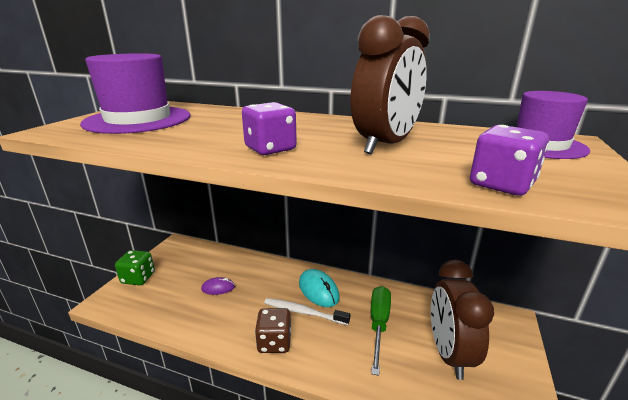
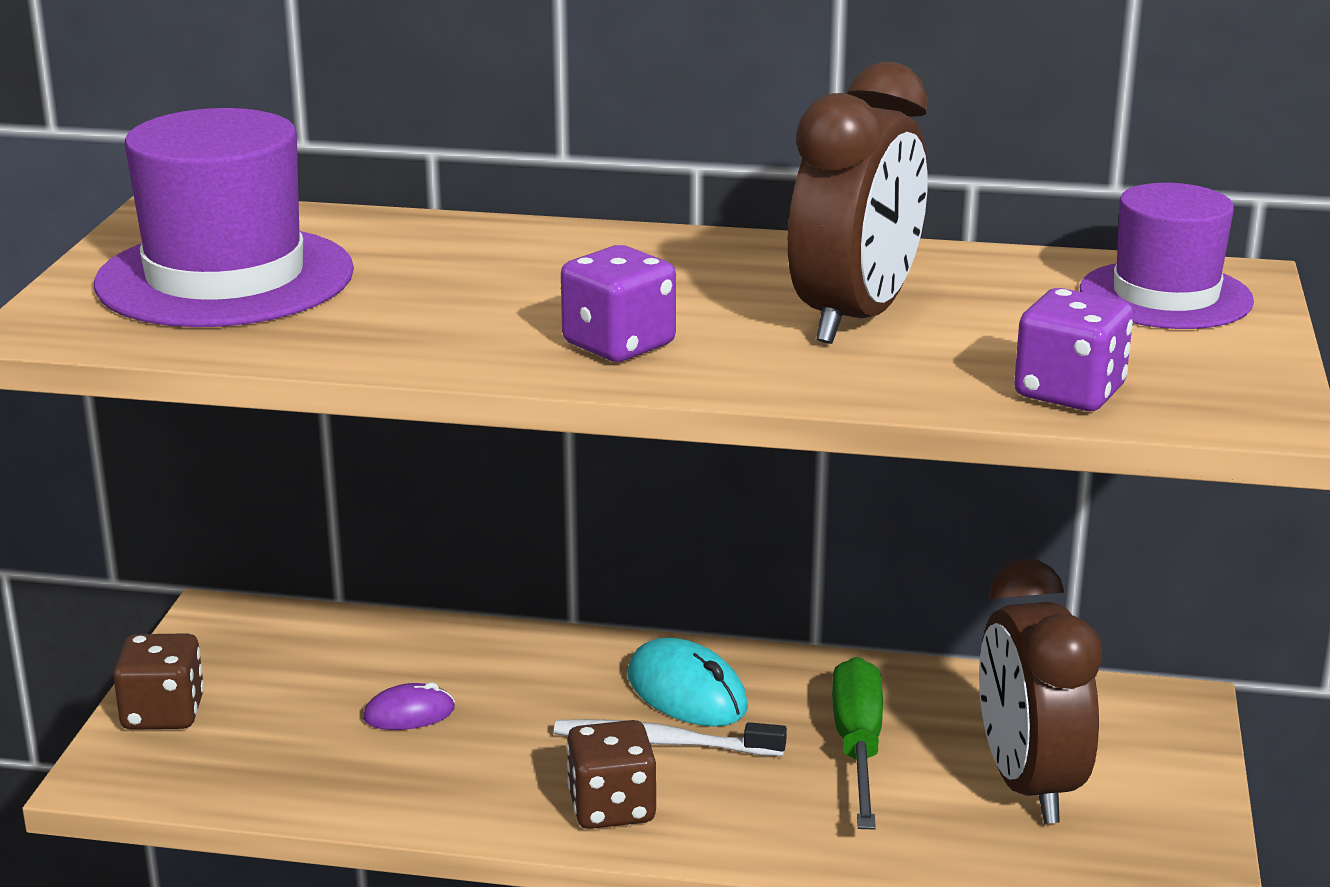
camera: 10 degrees left, 0 degrees up
green dice [115,250,155,285] -> brown dice [113,633,204,730]

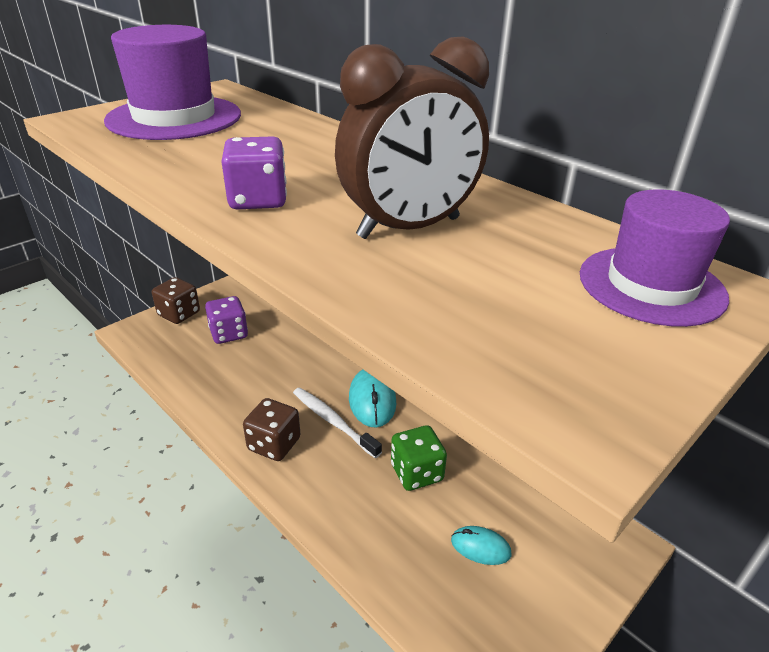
camera: 35 degrees right, 10 degrees up
purple mouse [363,682,455,730] -> none
green screwdriver [832,657,883,829] -> green dice [391,425,447,491]
brown clock [979,558,1102,824] -> turquoise mouse [451,526,512,565]
purple dice [1014,288,1133,411] -> purple dice moved to [205,296,248,344]

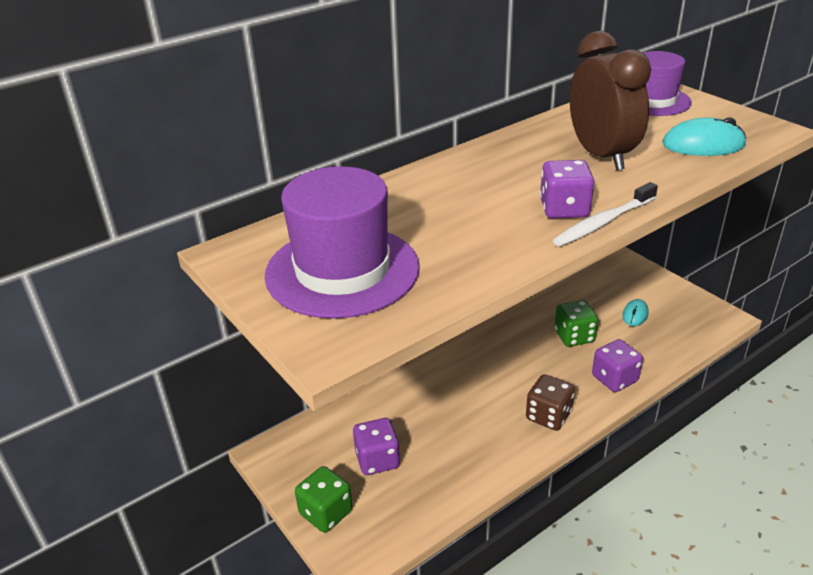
camera: 80 degrees left, 0 degrees up
brown dice [152,277,200,324] -> green dice [295,466,353,533]
white toothbrush [293,387,382,458] -> white toothbrush moved to [553,182,658,247]
turquoise mouse [349,370,396,428] -> turquoise mouse moved to [663,117,746,156]
none -> purple dice [592,339,643,392]

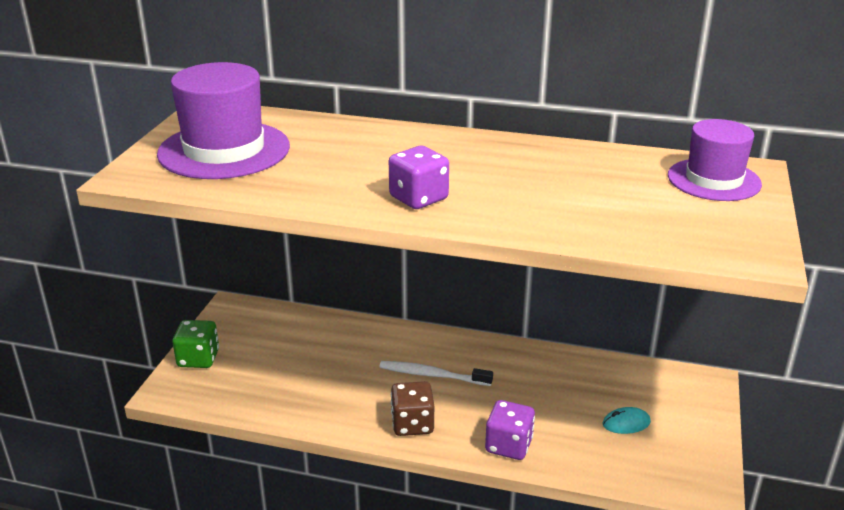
camera: 50 degrees right, 5 degrees down
purple dice [353,418,400,475] -> none
white toothbrush [553,182,658,247] -> white toothbrush moved to [379,361,493,386]
green dice [554,300,598,347] -> none
brown clock [570,31,651,170] -> none
turquoise mouse [663,117,746,156] -> none

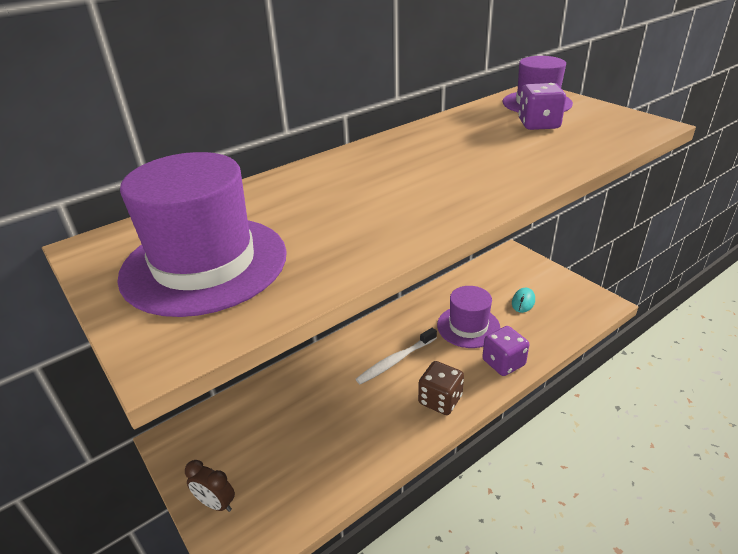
camera: 50 degrees left, 5 degrees up
green dice [172,320,219,368] -> brown clock [185,460,235,512]
purple dice [389,146,449,209] -> purple dice moved to [519,83,566,130]
none -> purple hat [437,286,500,348]

